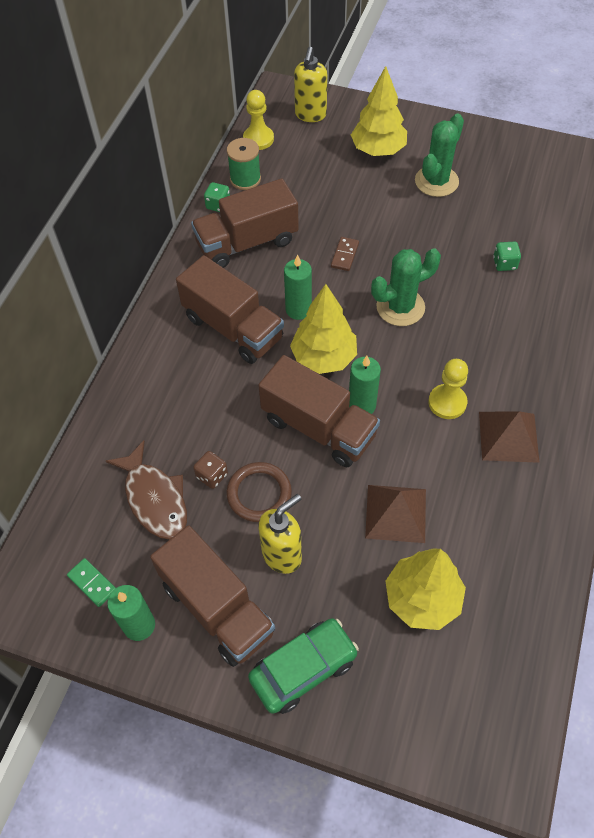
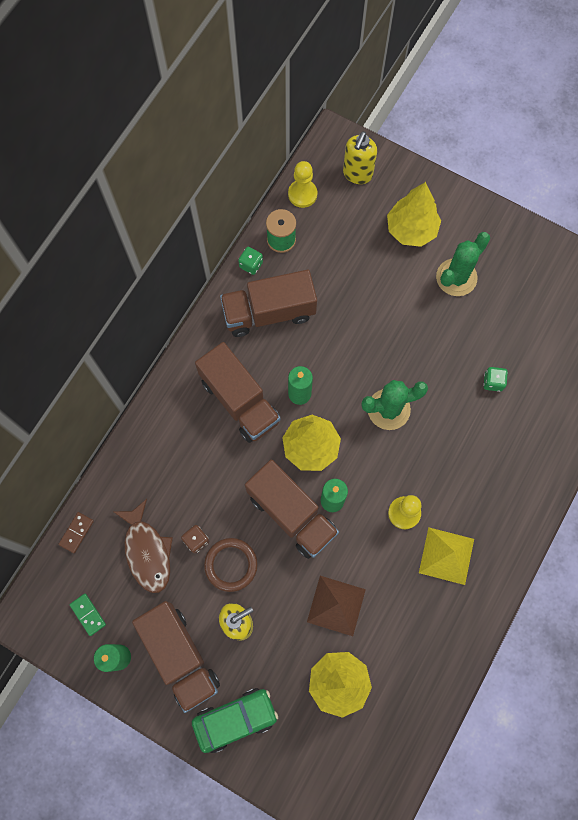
camera: 10 degrees right, 15 degrees up
brown domino [331,237,359,271] -> brown domino moved to [58,512,94,553]
brown pyramid [479,411,540,463] -> yellow pyramid [419,527,474,585]

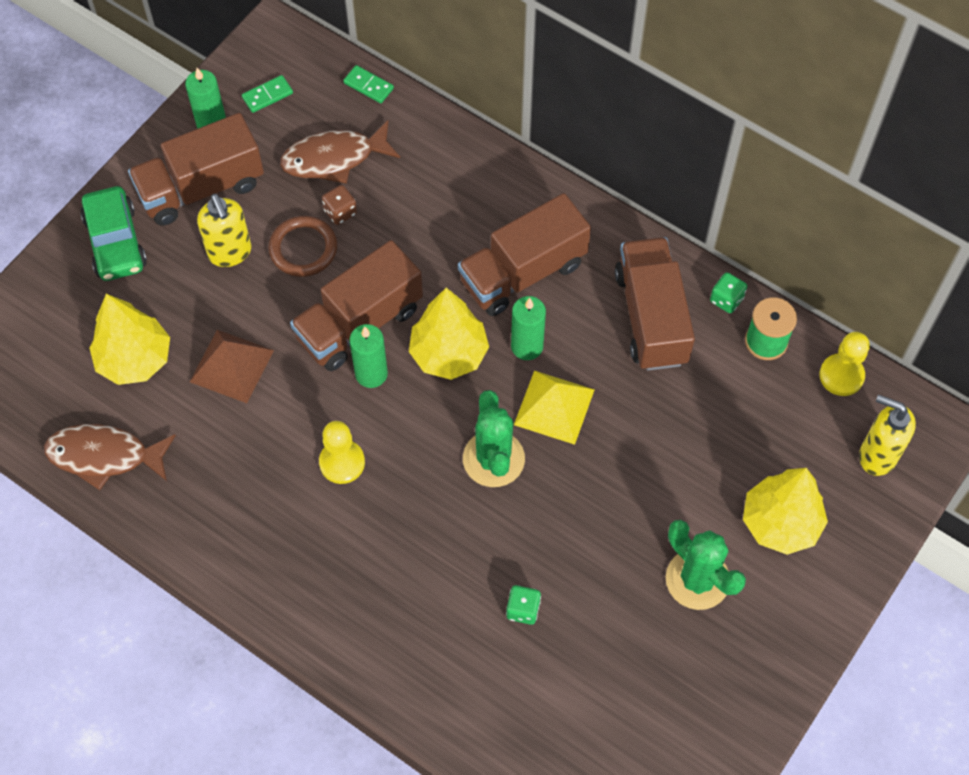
camera: 95 degrees right, 10 degrees down
brown domino [58,512,94,553] -> green domino [343,65,394,103]
yellow pyramid [419,527,474,585] -> yellow pyramid moved to [514,371,594,445]
none -> brown fish [44,424,176,490]

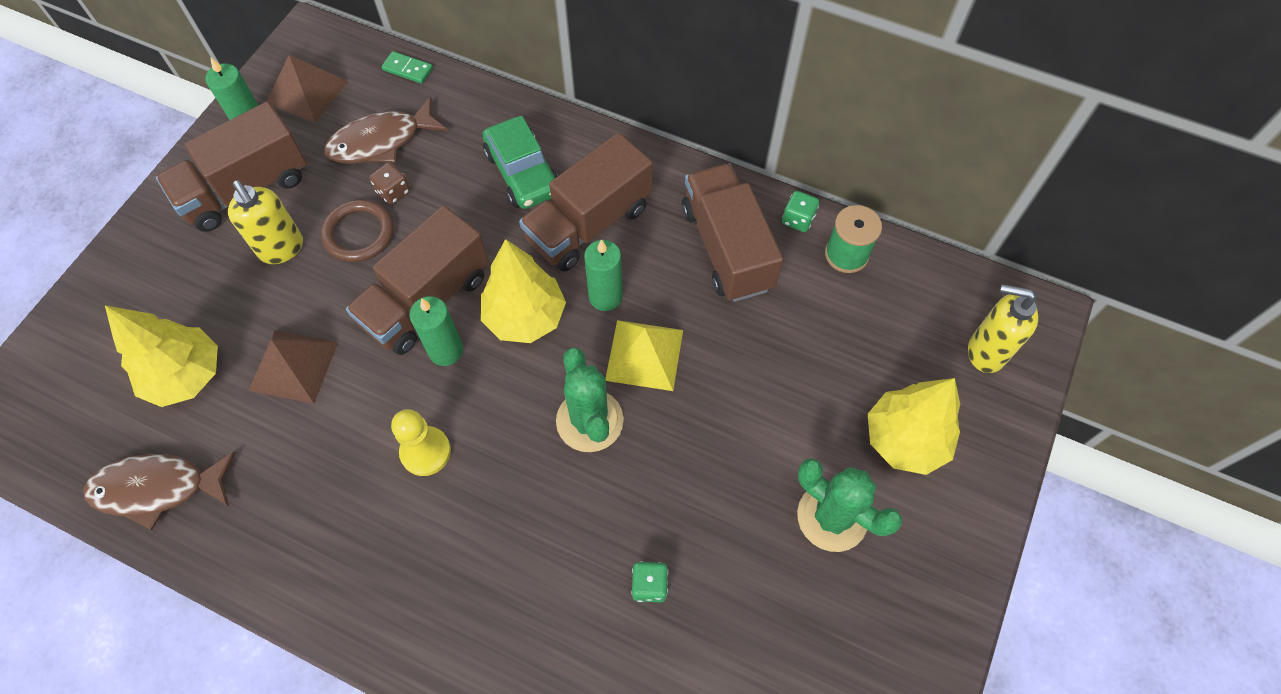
camera: 10 degrees left, 0 degrees up
green car [80,186,147,281] -> green car moved to [483,116,558,209]
green domino [242,75,293,113] -> brown pyramid [267,55,348,123]
yellow pawn [820,332,870,396] -> none

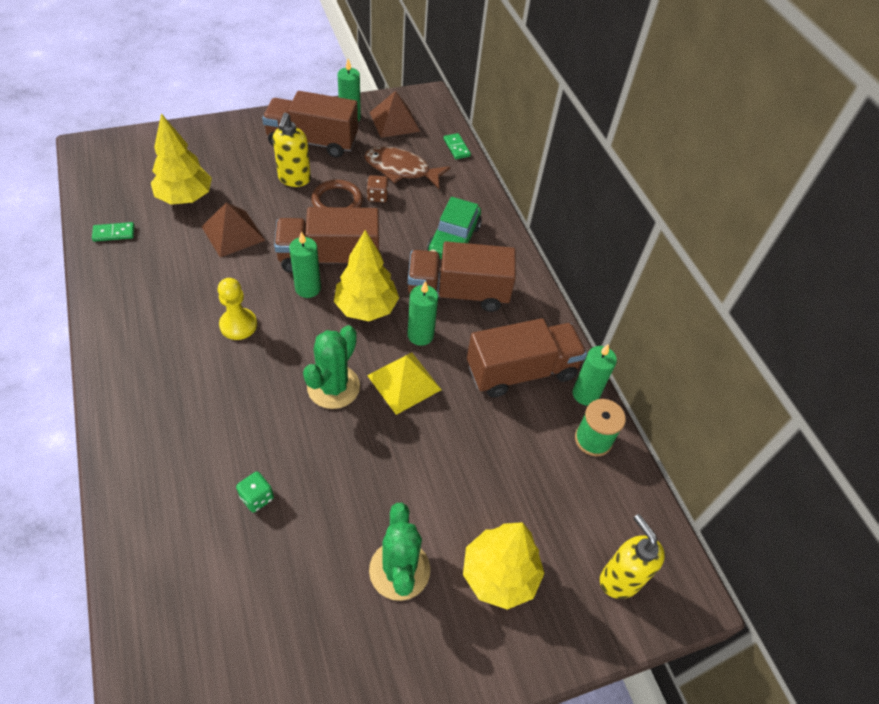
camera: 40 degrees right, 10 degrees down
brown fish [83,451,236,530] -> green domino [92,222,135,242]
brown truck [682,163,783,302] -> brown truck turned 45 degrees clockwise [467,318,587,398]
green dice [782,191,819,232] -> green candle [572,344,617,406]

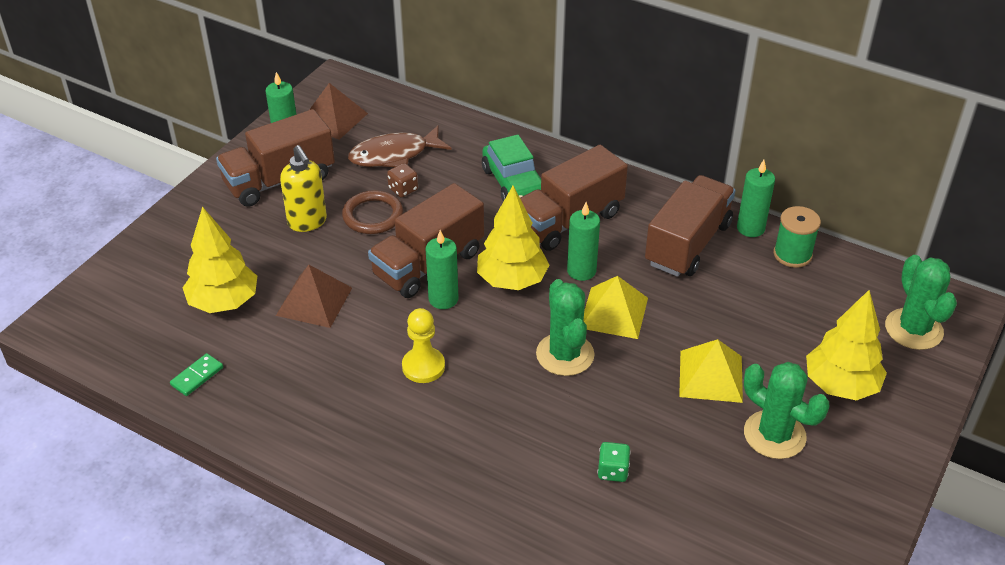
camera: 35 degrees left, 10 degrees down
green domino [444,133,471,159] -> none
yellow soap dispenser [600,514,665,599] -> green cactus [885,255,957,350]
none -> yellow pyramid [679,339,743,403]

